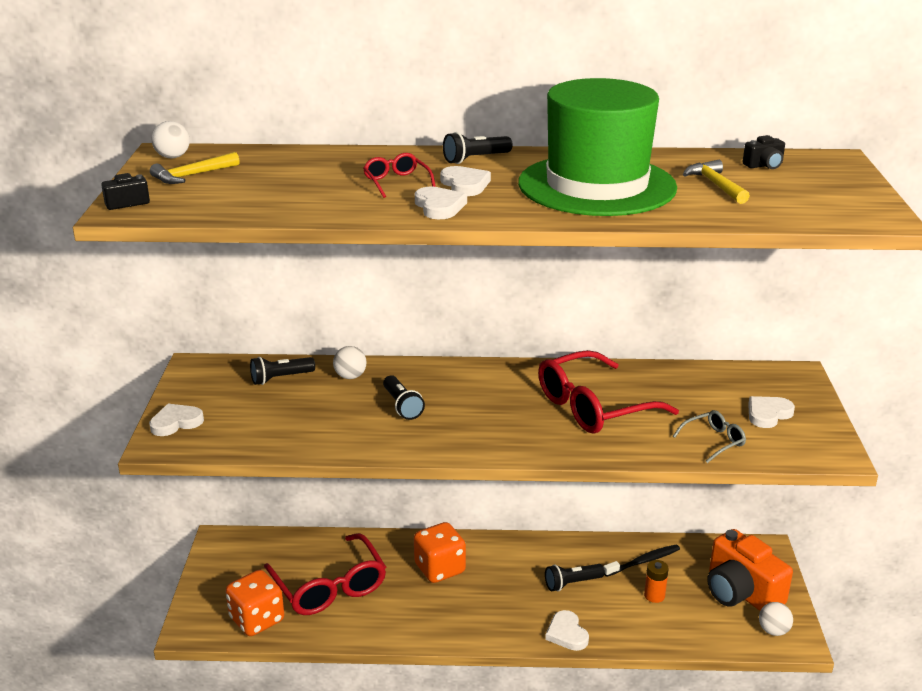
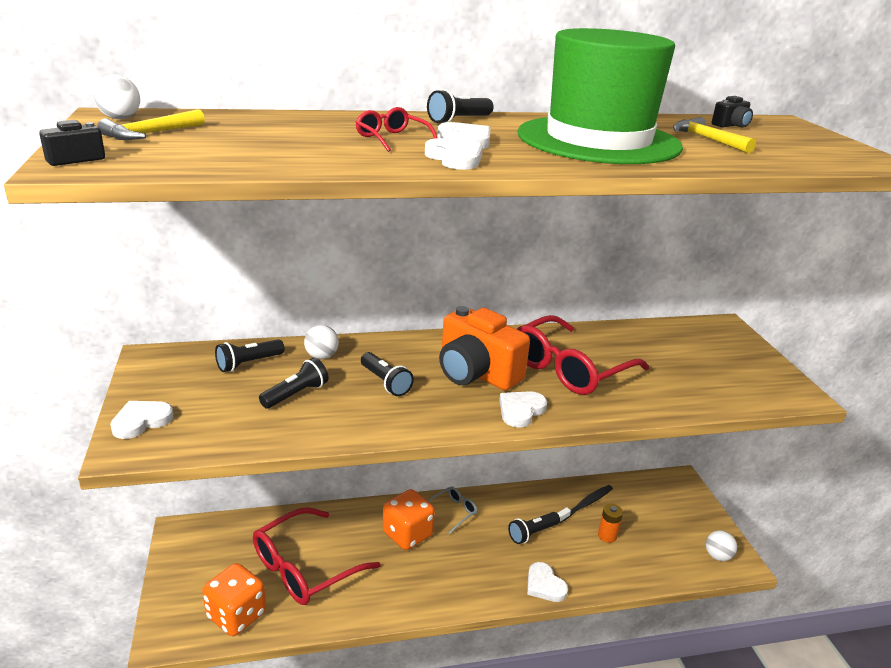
camera: 15 degrees left, 0 degrees up
red glasses [264,533,386,615] -> red glasses turned 90 degrees clockwise [253,507,381,605]
grey glasses [673,410,746,463] -> grey glasses moved to [428,486,478,534]
orange camera [707,529,793,611] -> orange camera moved to [439,306,530,390]
white heart [748,396,795,428] -> white heart moved to [499,391,547,428]
none -> black flashlight [259,358,329,409]

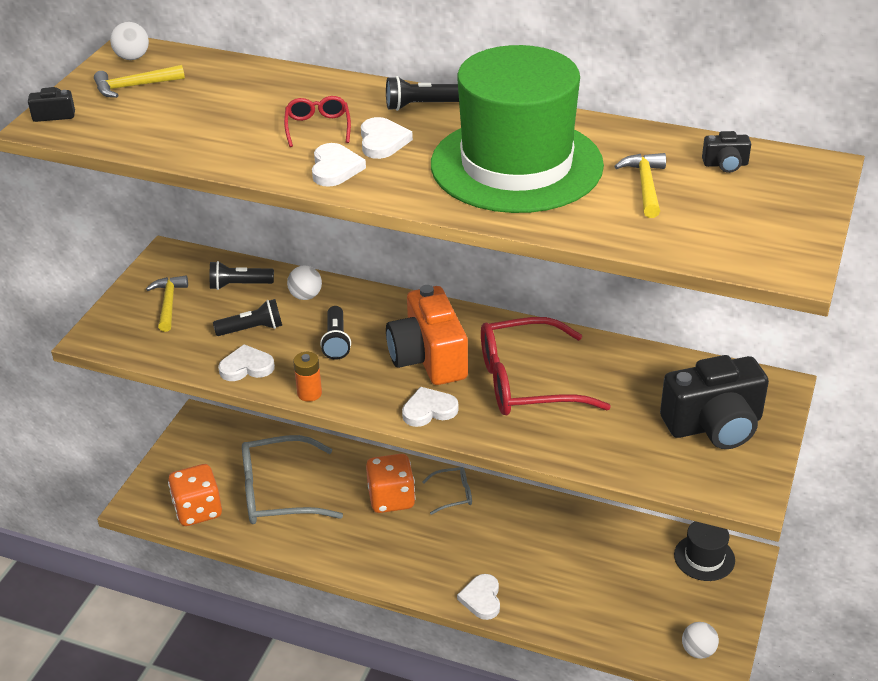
camera: 35 degrees right, 10 degrees up
white heart [110,401,174,439] -> white heart moved to [218,344,275,381]
red glasses [253,507,381,605] -> grey glasses [242,435,343,524]
black flashlight [508,512,560,544] -> none
black toothbrush [558,485,613,523] -> none
orange battery [598,504,623,543] -> orange battery moved to [293,352,322,402]
none -> yellow hammer [146,276,188,332]
none -> black camera [660,355,769,449]
none -> black hat [674,521,735,581]

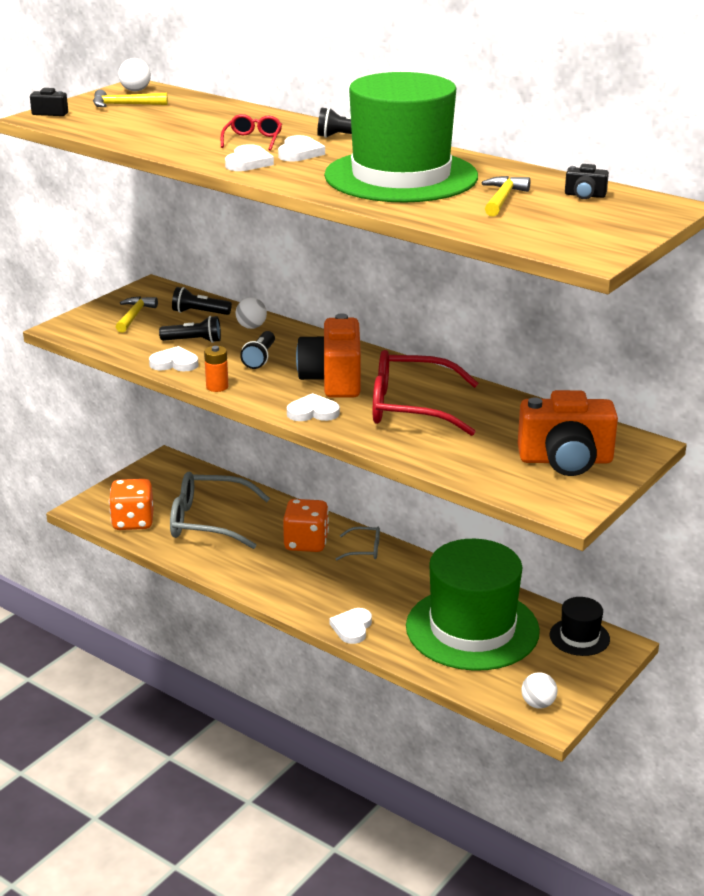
camera: 15 degrees right, 10 degrees down
black camera [660,355,769,449] -> orange camera [518,390,618,476]
none -> green hat [406,539,540,671]

